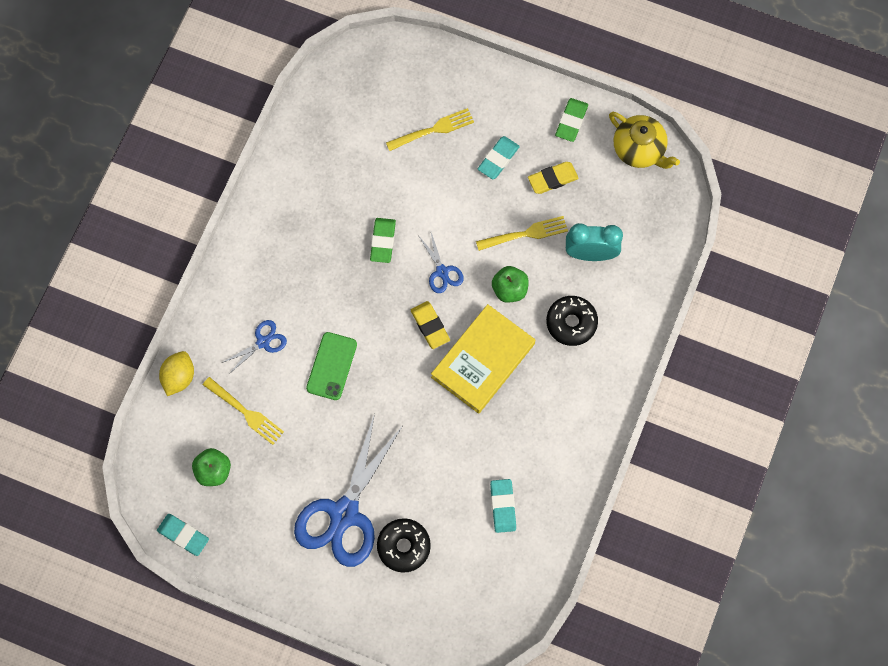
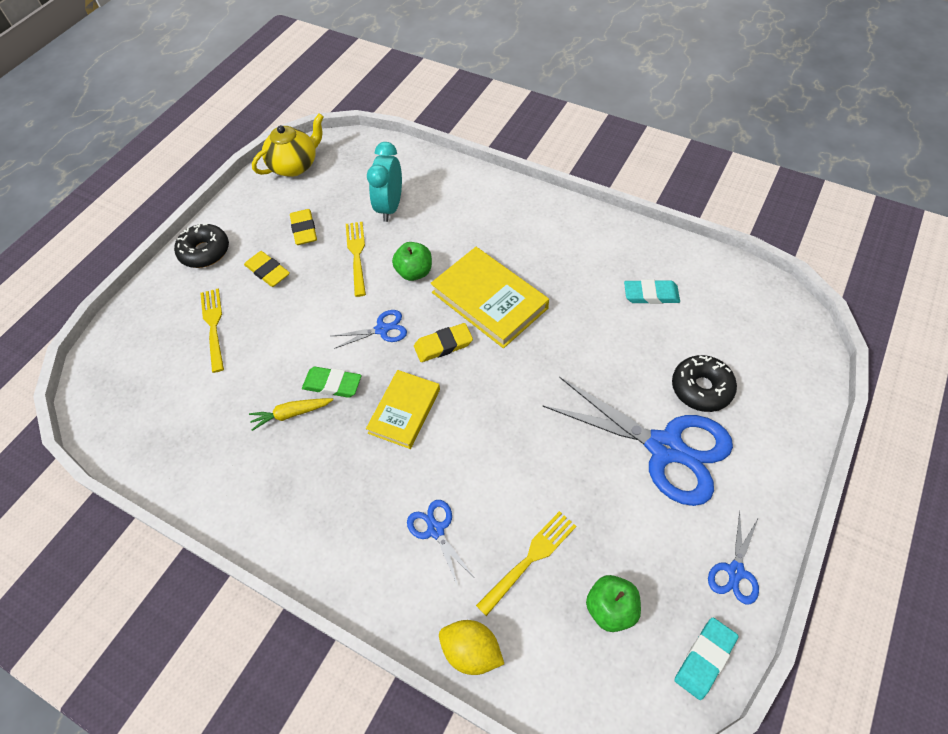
camera: 80 degrees left, 15 degrees down
green phone [306,332,357,400] -> none
turquoise eraser [478,136,520,179] -> yellow eraser [244,251,290,287]
black donut [546,296,598,346] -> black donut moved to [174,223,229,268]
green eraser [555,98,588,142] -> none
none -> yellow carrot [249,398,333,431]
none -> yellow book [366,370,440,449]
none -> blue scissors [708,511,759,605]

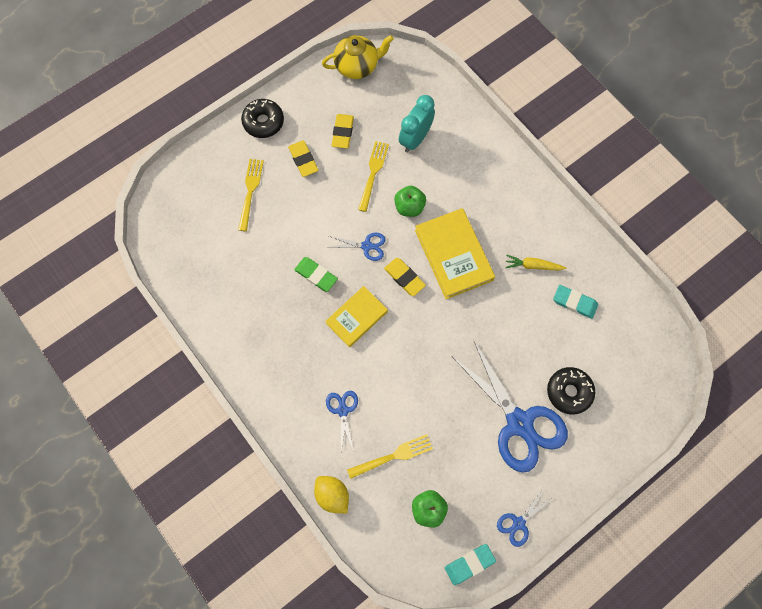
camera: 20 degrees right, 15 degrees up
yellow carrot [249,398,333,431] -> yellow carrot moved to [505,254,567,270]
yellow eraser [414,323,473,362] -> yellow eraser turned 45 degrees clockwise [384,258,426,296]

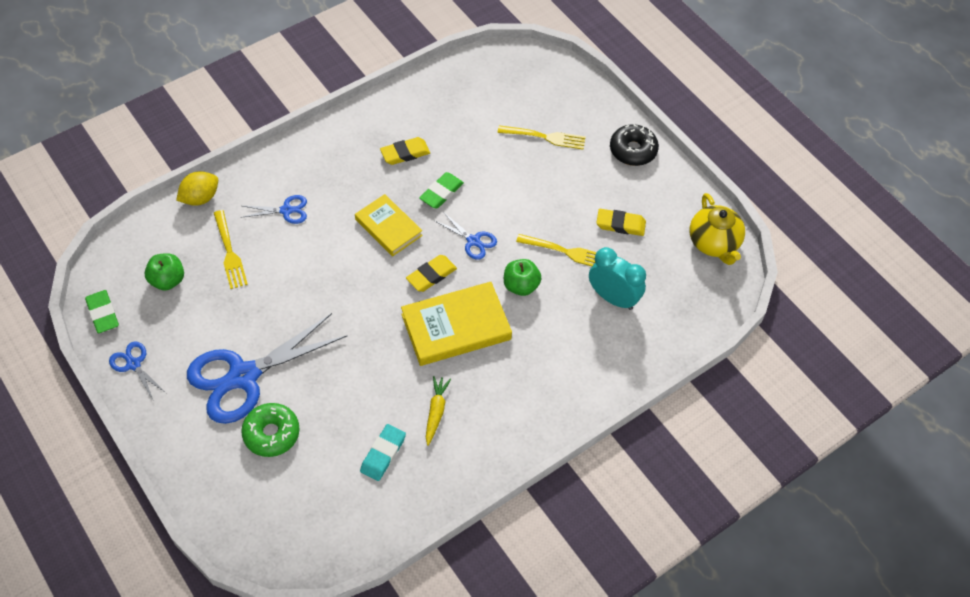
camera: 90 degrees right, 15 degrees down
yellow eraser [288,140,318,177] -> yellow eraser moved to [380,137,430,165]
blue scissors [328,233,385,261] -> blue scissors turned 60 degrees counterclockwise [435,212,497,260]
turquoise eraser [445,544,496,585] -> green eraser [85,290,119,333]
black donut [547,367,595,414] -> green donut [241,403,300,457]

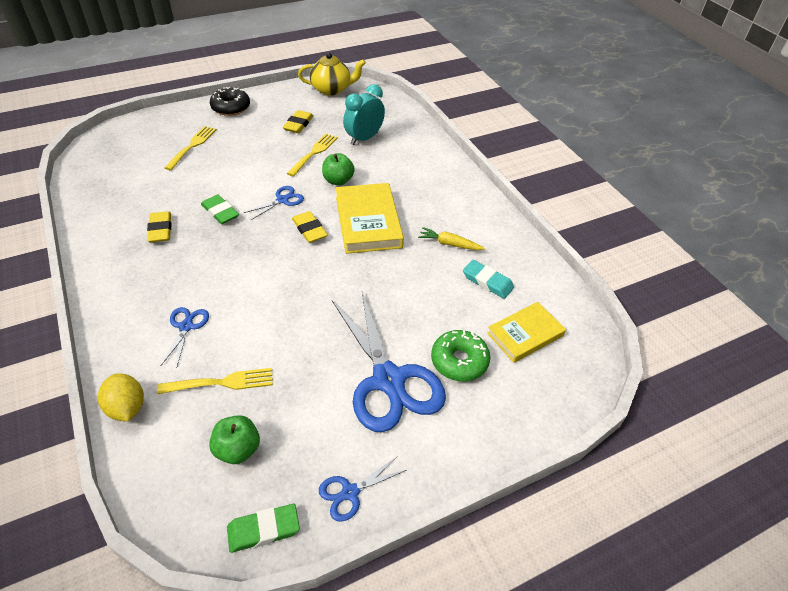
camera: 80 degrees left, 10 degrees down
yellow book [355,194,423,257] -> yellow book moved to [487,302,566,363]

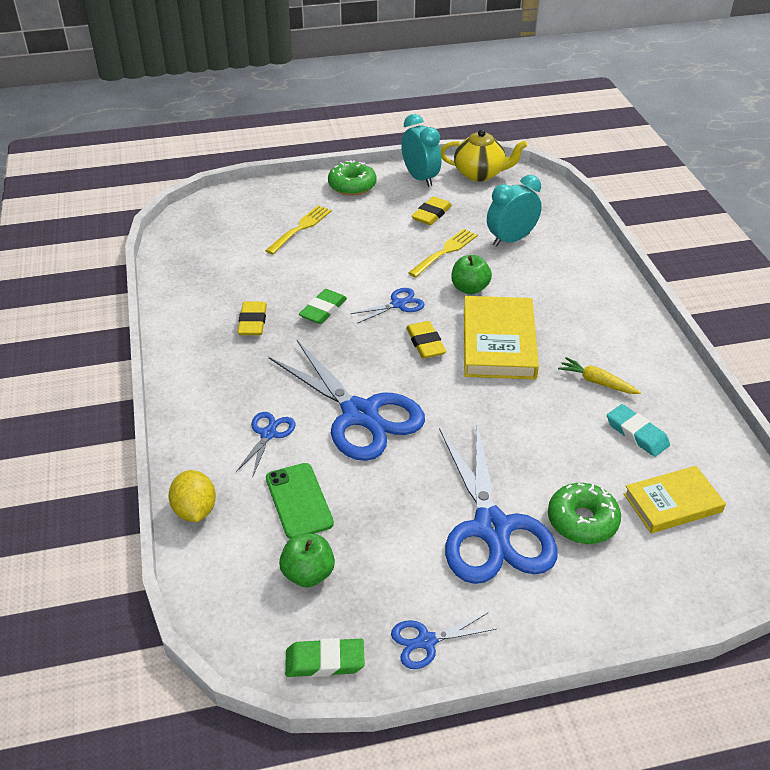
camera: 15 degrees right, 5 degrees down
yellow fork [157,368,273,394] -> green phone [266,463,334,539]
green eraser [201,195,239,224] -> green eraser turned 60 degrees clockwise [299,289,347,324]
black donut [210,87,250,116] -> green donut [328,160,377,196]
none -> blue scissors [269,340,425,461]
none -> turquoise clock [401,114,441,187]

